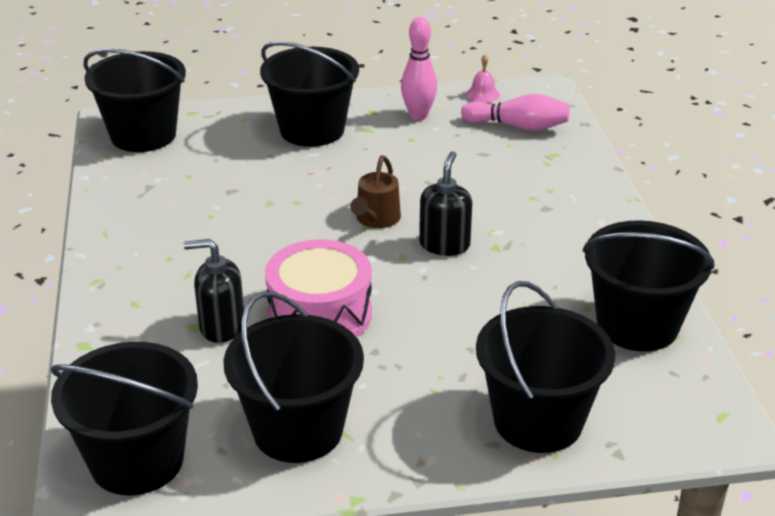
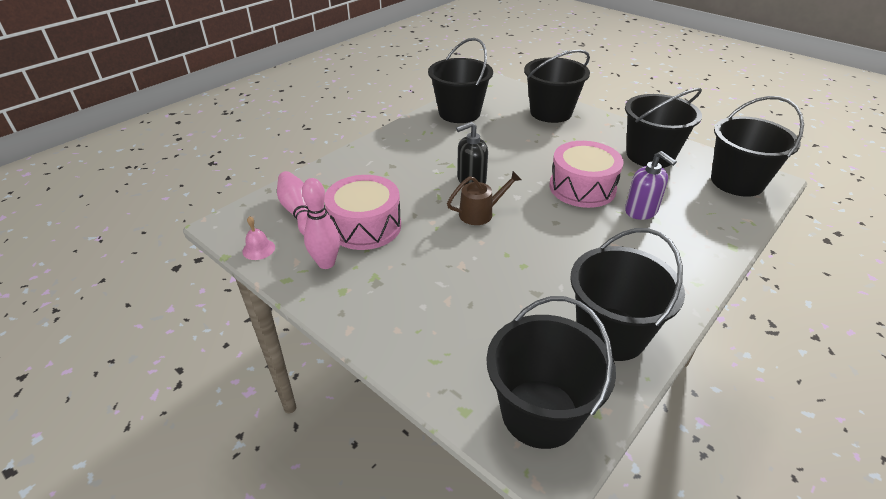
camera: 130 degrees left, 5 degrees up
black soap dispenser [183,239,244,343] -> purple soap dispenser [625,151,677,220]
black bucket [260,41,359,147] -> black bucket moved to [570,228,685,361]
none -> pink drum [324,175,401,250]

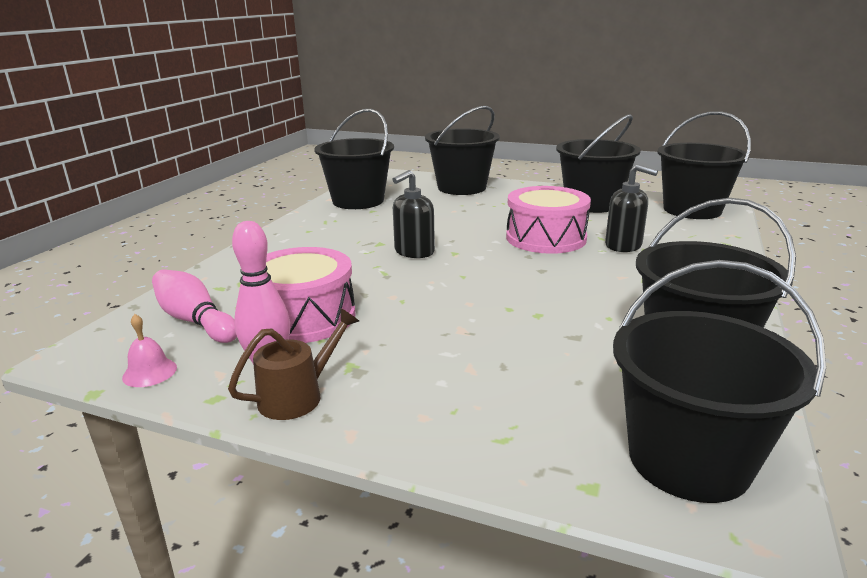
camera: 20 degrees left, 15 degrees down
brown watering can [447,171,522,225] -> brown watering can moved to [228,308,359,420]
purple soap dispenser [625,151,677,220] -> black soap dispenser [605,164,658,252]

